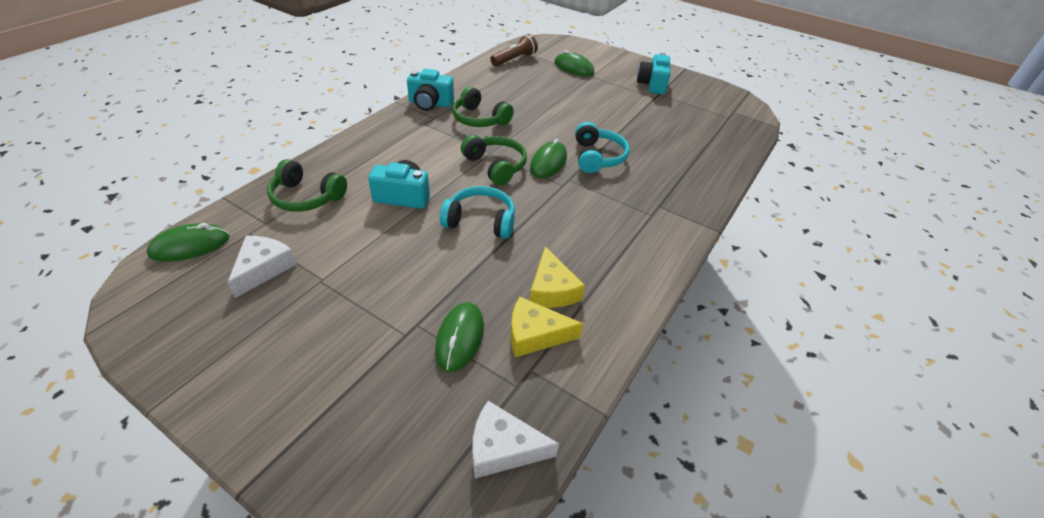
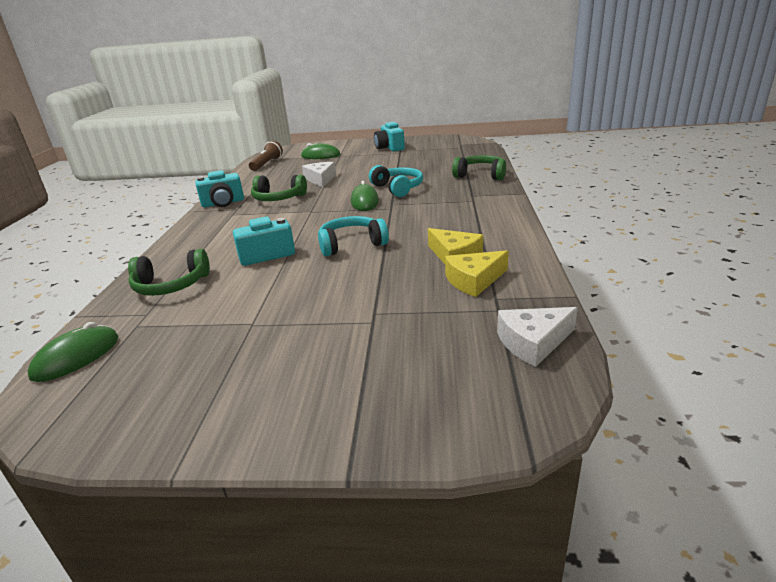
camera: 25 degrees left, 15 degrees down
white cheese [227,236,297,298] -> white cheese moved to [302,162,336,187]
green mouse [435,302,484,372] -> none
green headphones [461,135,527,185] -> green headphones moved to [452,155,506,180]

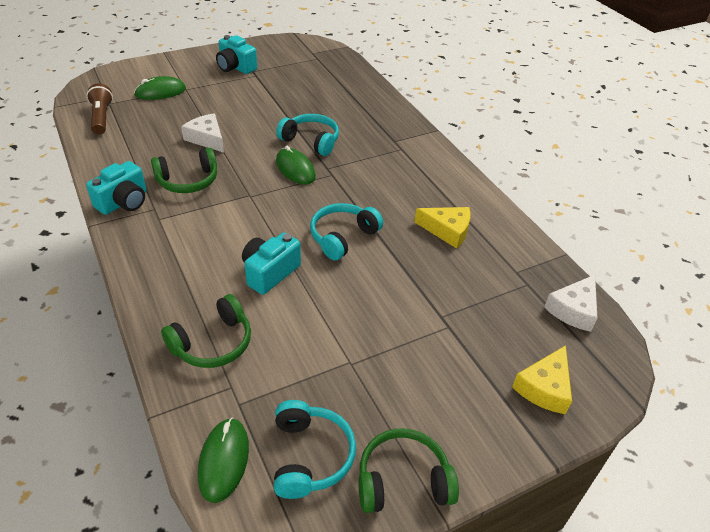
camera: 35 degrees left, 15 degrees up
yellow cheese [445,250,509,297] -> yellow cheese moved to [512,345,572,414]
green headphones [452,155,506,180] -> green headphones moved to [359,428,459,513]
none -> turquoise headphones [274,400,356,499]

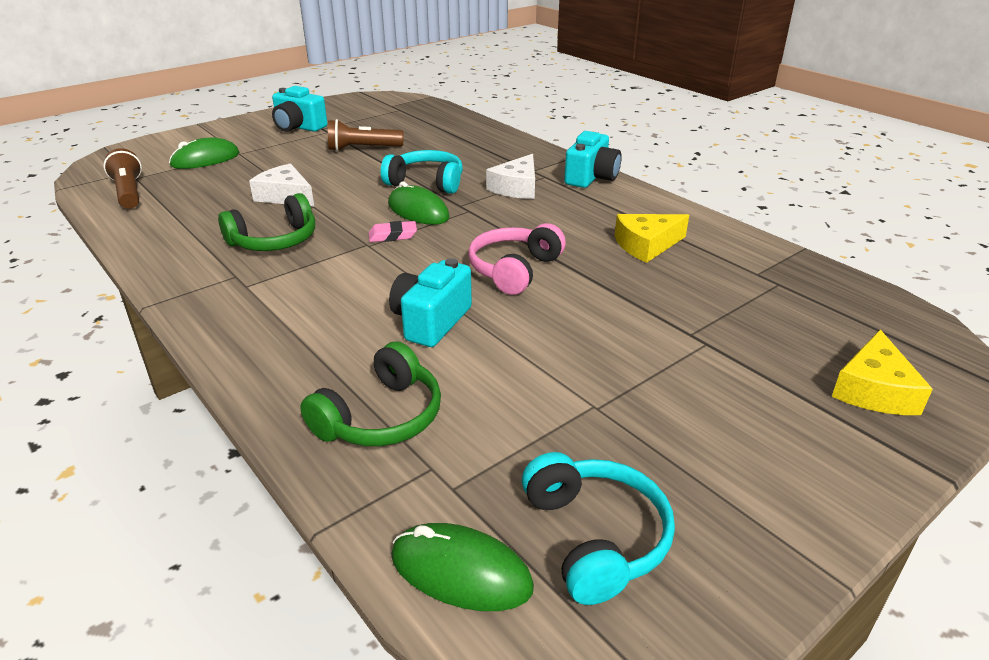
camera: 10 degrees left, 10 degrees down
turquoise camera [86,161,146,215] -> turquoise camera moved to [564,131,622,188]
green mouse [198,418,249,503] -> green mouse turned 60 degrees counterclockwise [391,523,534,611]
turquoise headphones [310,203,383,261] -> pink headphones [468,223,566,295]
green headphones [359,428,459,513] -> none
yellow cheese [414,207,471,249] -> yellow cheese turned 150 degrees clockwise [615,214,689,263]
white cheese [544,275,597,332] -> white cheese moved to [486,154,535,199]
none -> brown flashlight [328,119,403,151]
none -> pink eraser [369,221,417,242]

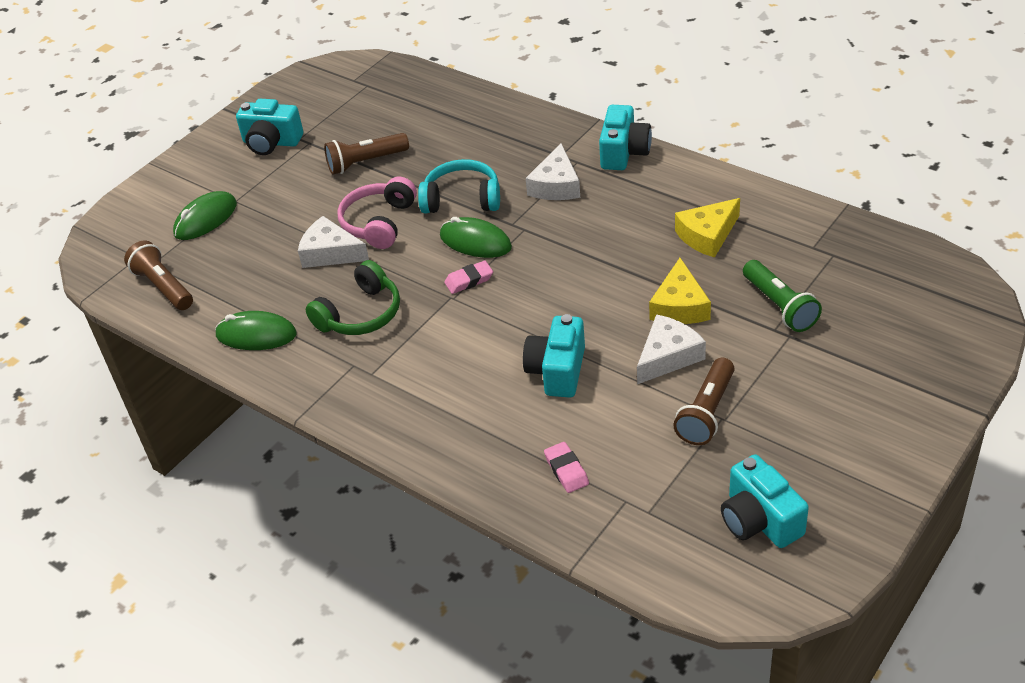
camera: 10 degrees left, 10 degrees up
green headphones [300,341,441,446] -> pink eraser [544,442,589,493]
green mouse [391,523,534,611] -> green mouse moved to [215,311,297,350]
pink headphones [468,223,566,295] -> pink headphones moved to [337,177,417,249]
turquoise headphones [522,452,675,605] -> turquoise camera [721,454,809,548]
yellow cheese [831,330,933,415] -> yellow cheese moved to [649,258,711,324]
none -> white cheese [637,314,706,384]
none -> brown flashlight [673,358,735,445]
none -> green flashlight [743,260,822,332]

